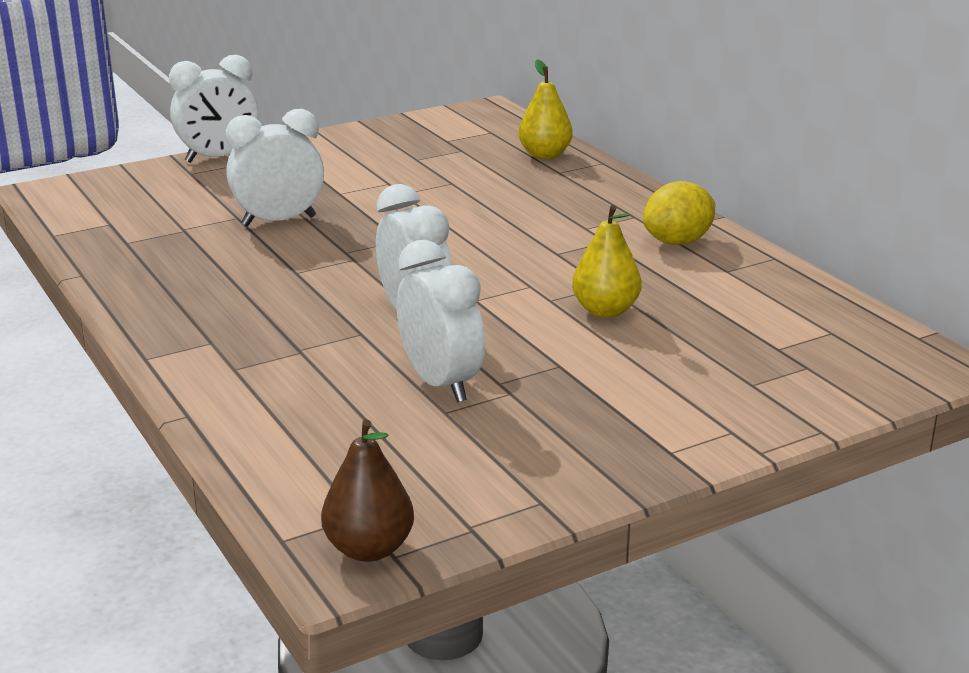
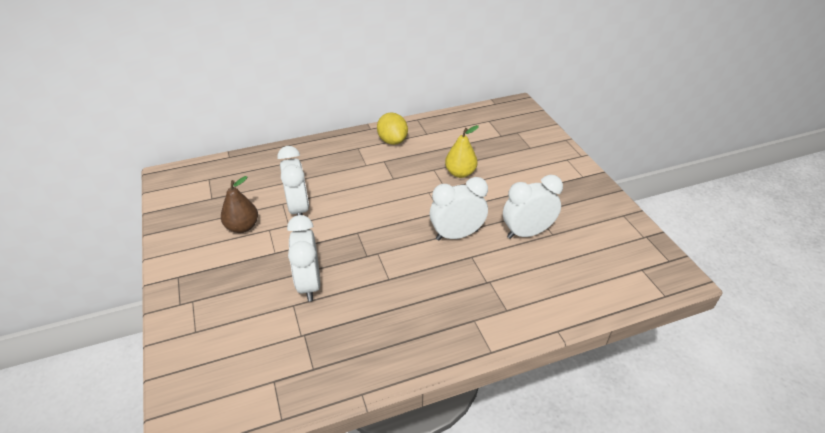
camera: 80 degrees left, 15 degrees up
white clock [169,55,258,163] -> white clock moved to [277,146,309,215]
brown pear [321,419,414,562] -> brown pear moved to [221,176,258,233]
yellow pear [518,59,573,159] -> none

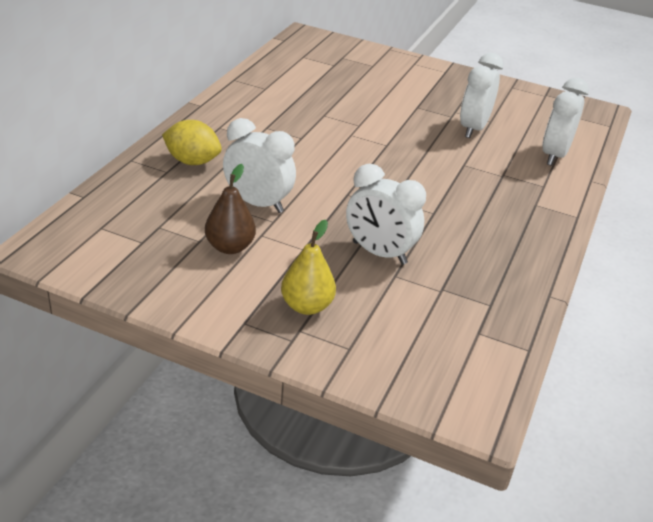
camera: 50 degrees left, 5 degrees down
yellow lemon [377,112,408,145] -> yellow lemon moved to [162,120,222,165]
white clock [430,177,488,241] -> white clock moved to [542,78,589,166]
yellow pear [445,125,479,178] -> yellow pear moved to [281,220,336,315]

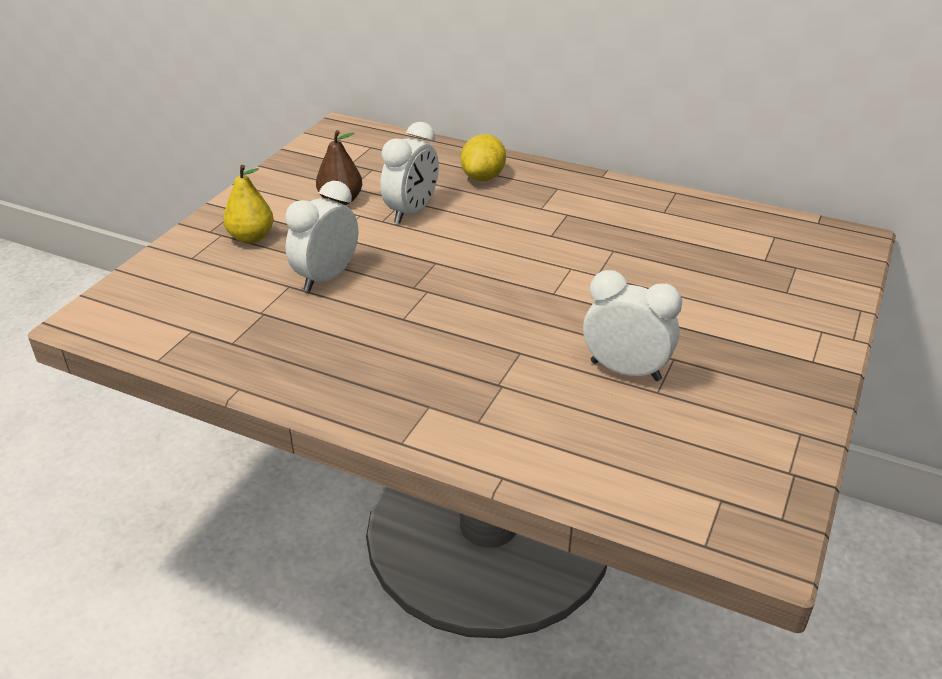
camera: 95 degrees right, 0 degrees up
white clock [542,78,589,166] -> none

